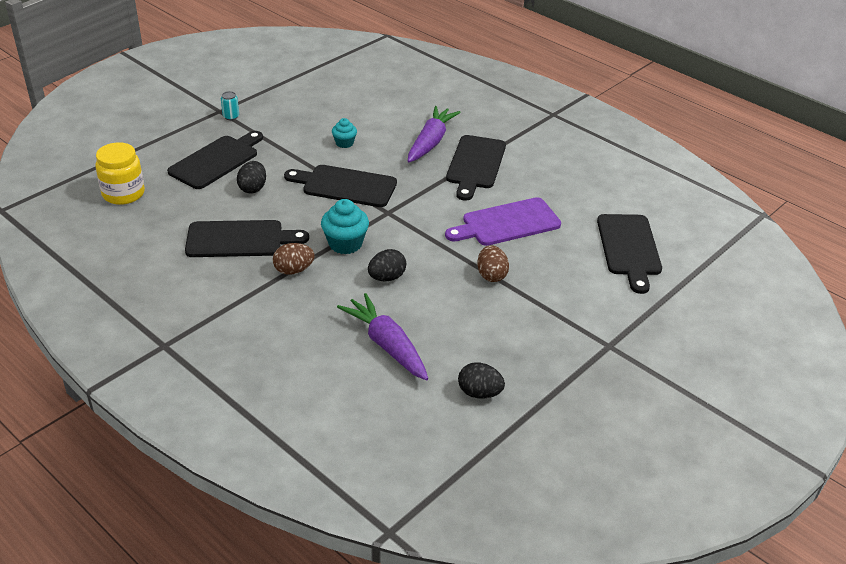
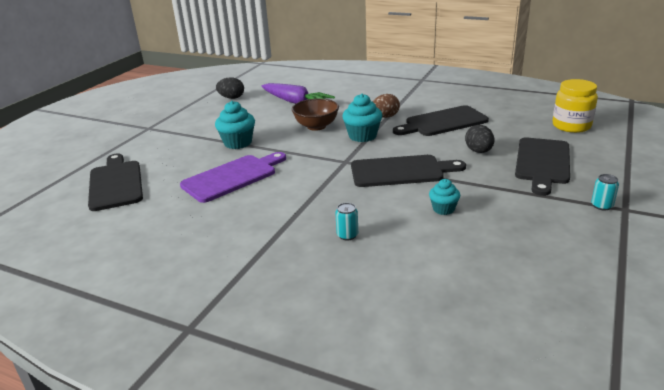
camera: 165 degrees right, 10 degrees down
black egg [368,249,406,282] -> brown bowl [292,99,339,131]
purple carrot [408,106,461,162] -> turquoise can [335,203,358,240]
black cutting board [446,135,506,201] -> none
brown egg [477,245,509,282] -> turquoise cupcake [215,101,255,149]

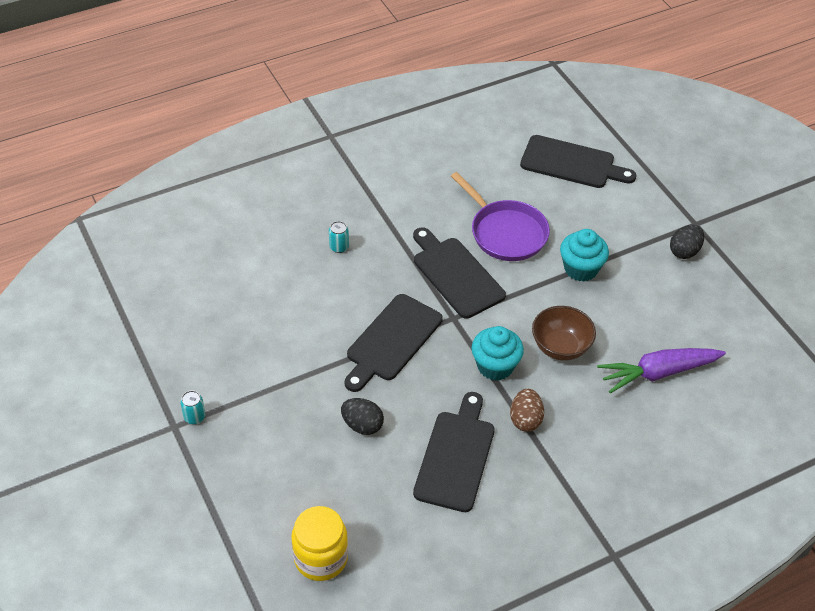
camera: 125 degrees right, 20 degrees up
purple cutting board [180,152,286,203] -> purple pan [451,172,550,261]
black egg [216,77,244,99] -> black egg moved to [670,225,704,259]
turquoise cupcake [429,179,460,215] -> none
black cutting board [515,138,570,196] -> black cutting board moved to [413,227,506,318]

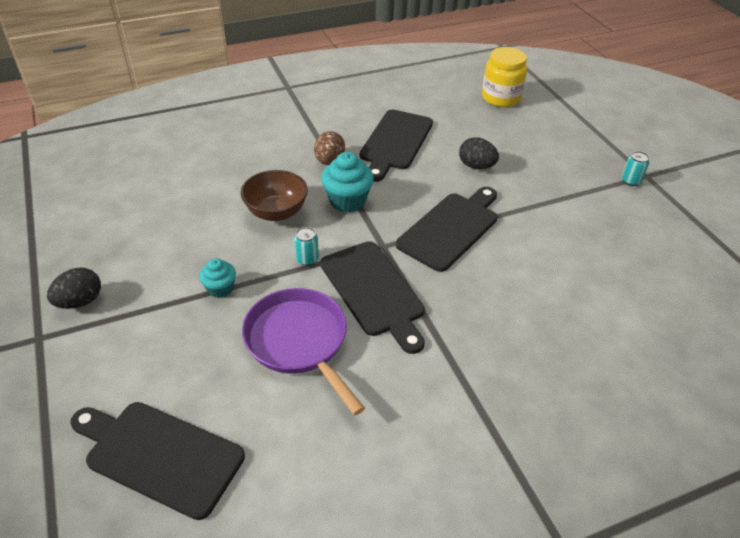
camera: 175 degrees left, 5 degrees down
turquoise can [329,221,349,253] -> turquoise can moved to [294,227,319,266]
turquoise cupcake [560,229,609,282] -> turquoise cupcake [199,258,236,298], size x0.61
purple carrot [597,348,726,393] -> none

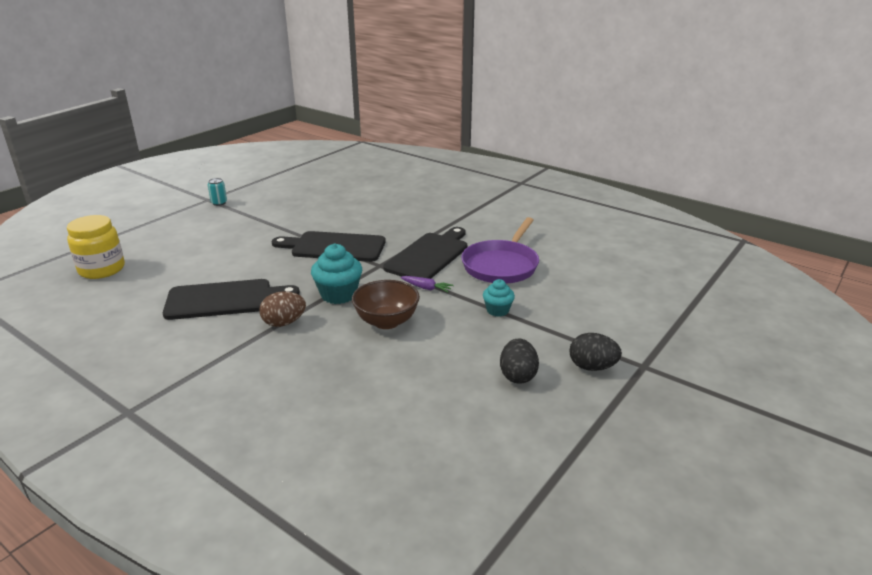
camera: 120 degrees left, 15 degrees down
black cutting board [70,402,245,520] -> none
turquoise can [294,227,319,266] -> purple carrot [401,276,454,292]
black egg [459,137,499,169] -> black egg moved to [500,339,539,384]

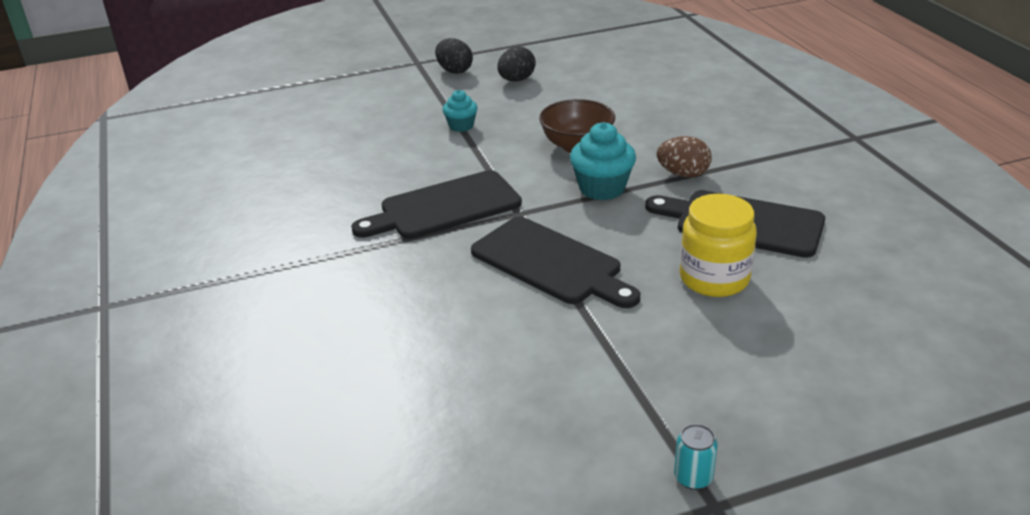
camera: 145 degrees left, 5 degrees up
yellow jar [67,215,125,279] -> yellow jar moved to [680,194,757,297]
purple carrot [401,276,454,292] -> none
purple pan [461,217,539,284] -> none

